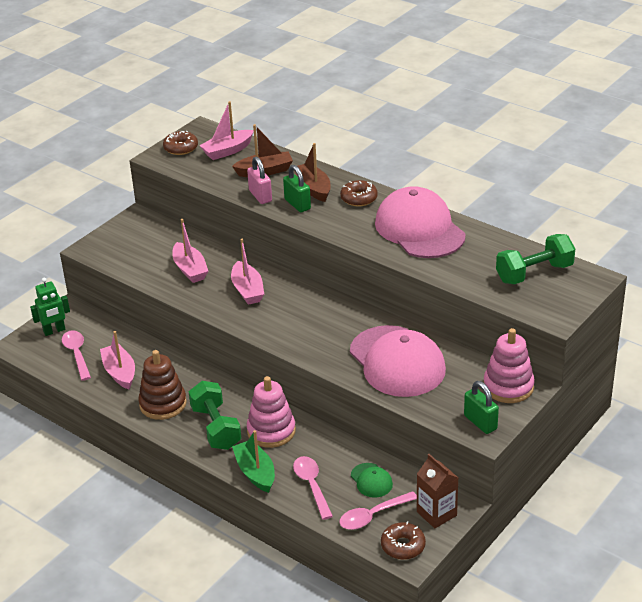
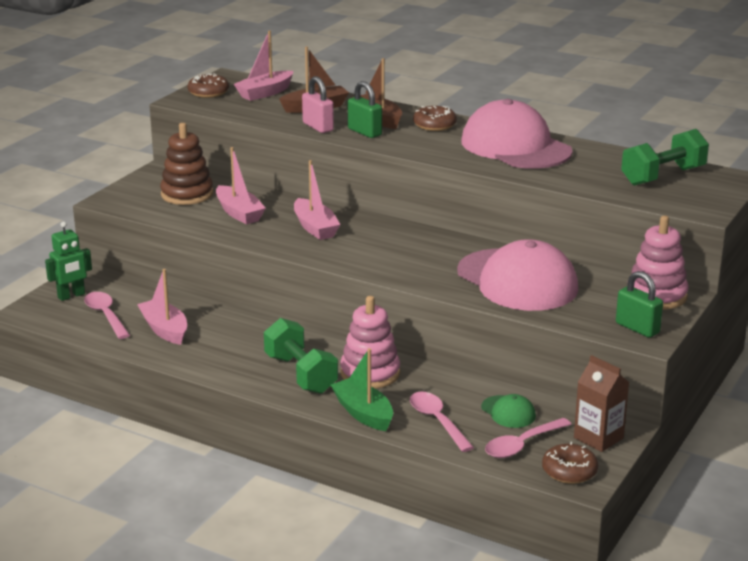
camera: 10 degrees left, 10 degrees down
brown stacking toy [138,350,187,420] -> brown stacking toy moved to [160,123,213,205]

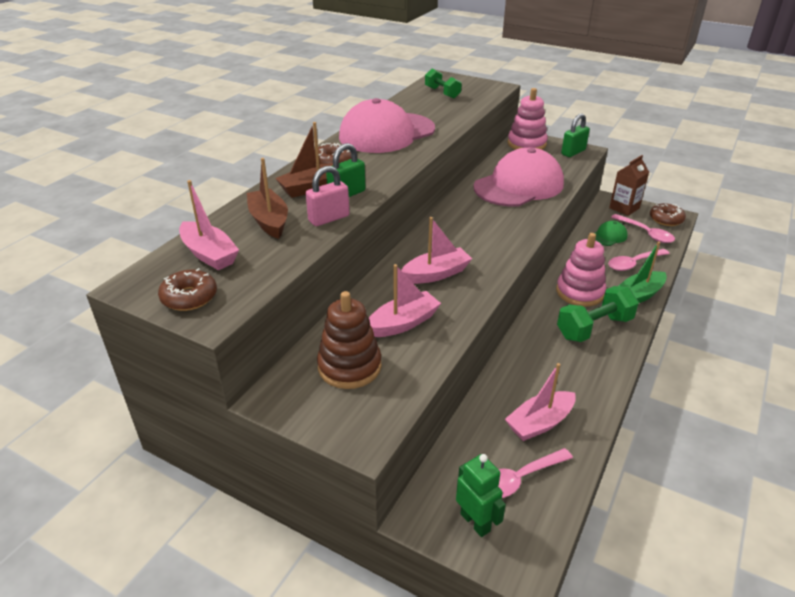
camera: 90 degrees left, 10 degrees up
green dumbbell [621,129,709,186] -> green dumbbell [425,68,462,99], size x0.66

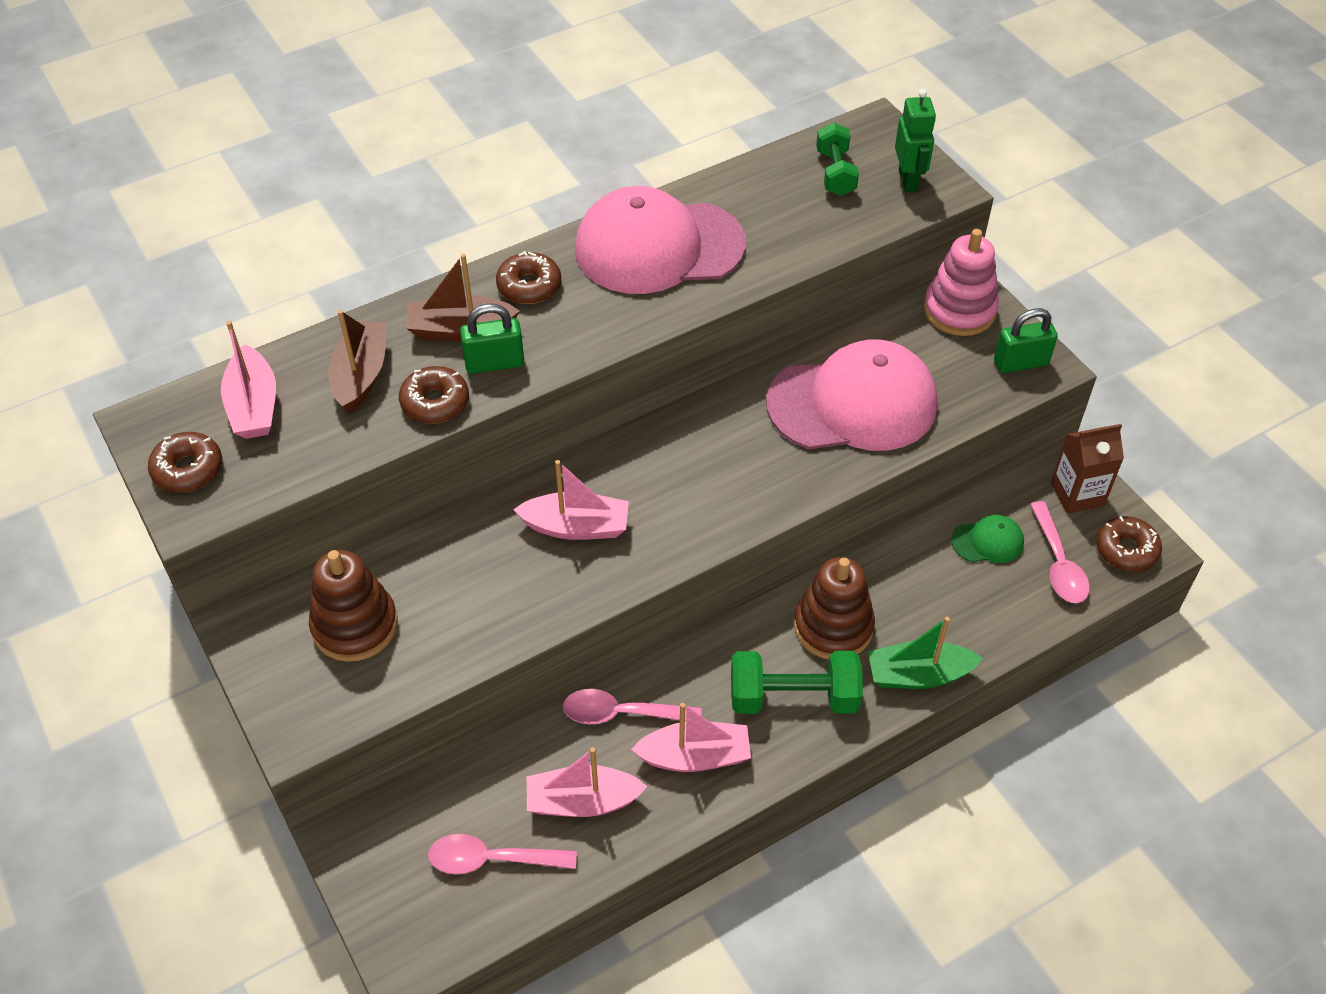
camera: 30 degrees right, 15 degrees up
pink padlock [306,166,350,226] -> brown donut [399,366,469,424]
pink boat [369,264,441,337] -> pink boat moved to [631,703,751,772]
green robot [456,454,506,537] -> green robot moved to [895,89,936,192]
pink stacking toy [556,233,606,307] -> brown stacking toy [794,557,875,659]
pink spoon [608,249,670,271] -> pink spoon moved to [563,689,701,724]

